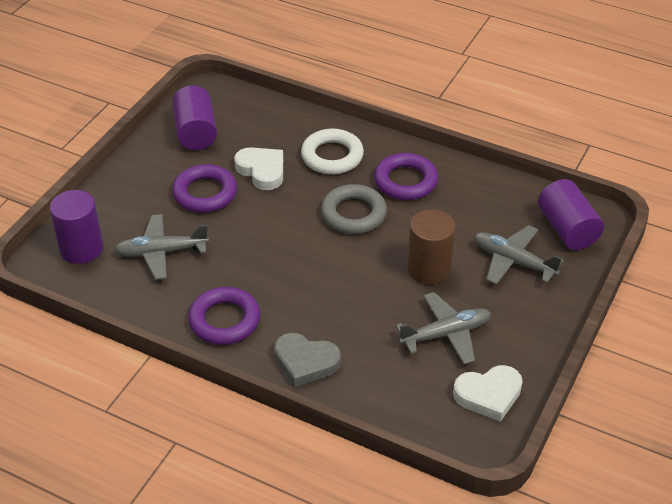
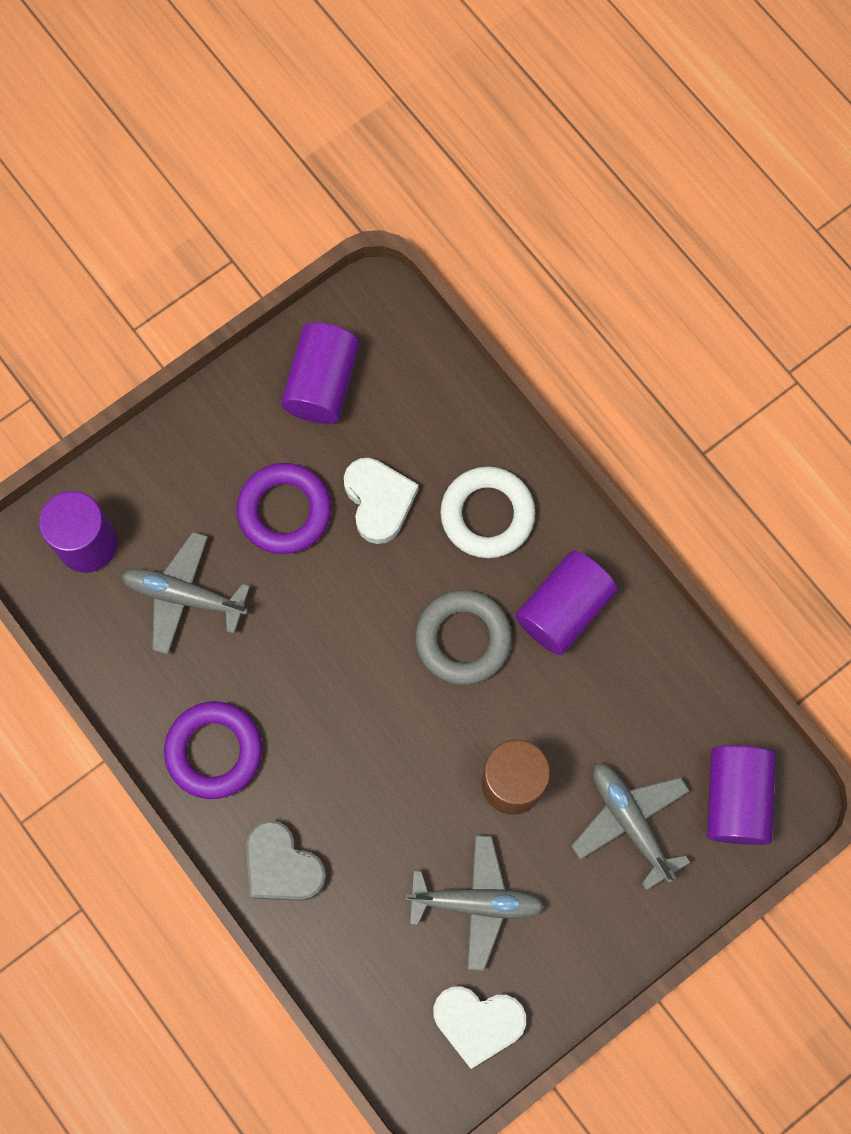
camera: 25 degrees right, 30 degrees up
purple ring [374,153,438,200] -> purple cylinder [515,550,618,655]

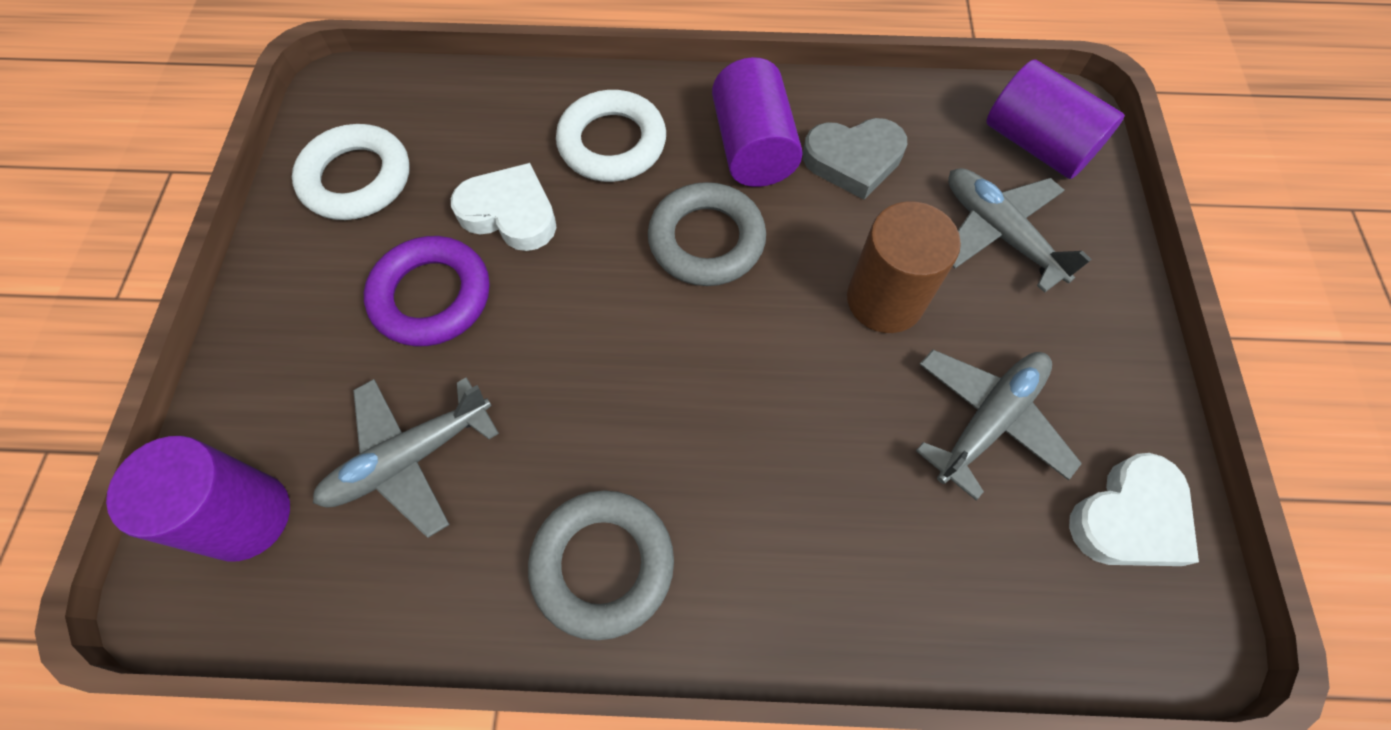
camera: 50 degrees left, 10 degrees down
purple ring [164,701,262,799] -> grey ring [528,490,674,640]
grey heart [246,820,327,901] -> grey heart moved to [803,118,907,200]
purple cylinder [281,322,360,424] -> white ring [292,124,410,220]
grey plane [571,763,691,890] -> grey plane turned 45 degrees clockwise [948,168,1092,293]

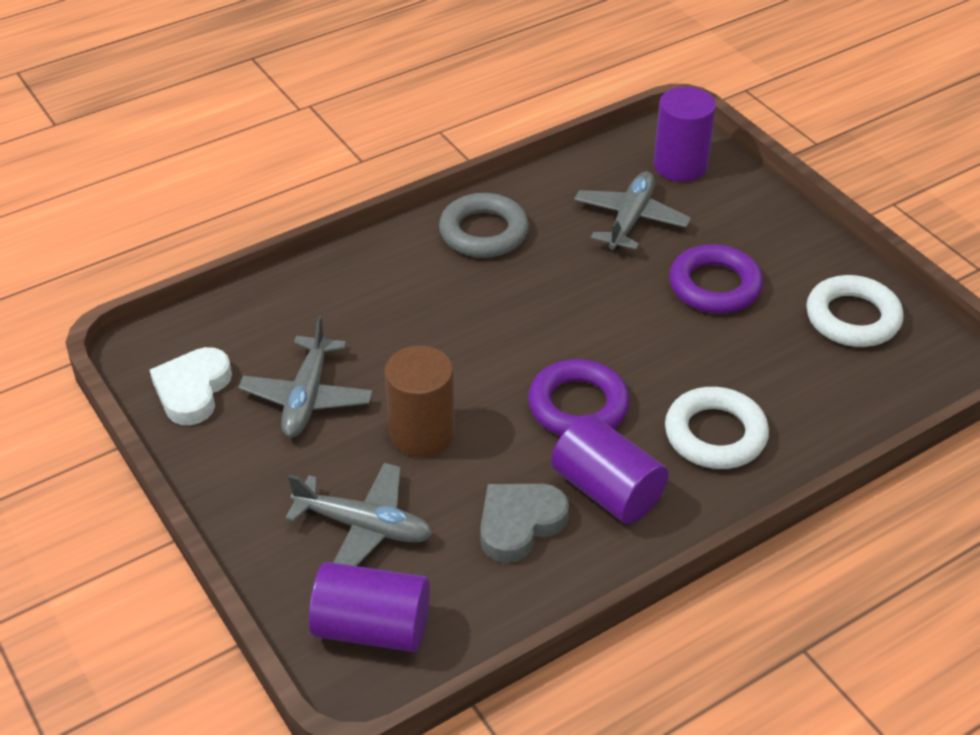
camera: 145 degrees right, 20 degrees down
white heart [451,163,557,251] -> none
grey ring [648,182,766,286] -> purple ring [528,359,630,436]

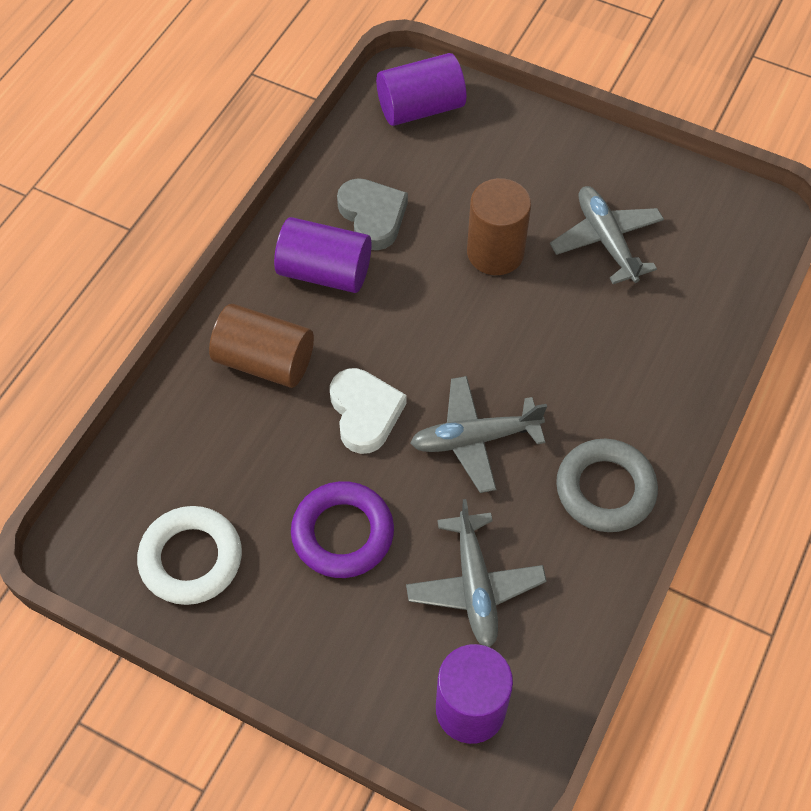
camera: 150 degrees right, 15 degrees up
white heart [150,347,232,425] -> white heart moved to [330,368,406,454]
grey plane [285,463,433,566] -> grey plane moved to [410,376,547,493]
grey heart [480,484,569,563] -> grey heart turned 45 degrees counterclockwise [337,178,408,250]
purple ring [528,359,630,436] -> none
white ring [665,387,769,469] -> brown cylinder [209,304,314,388]

